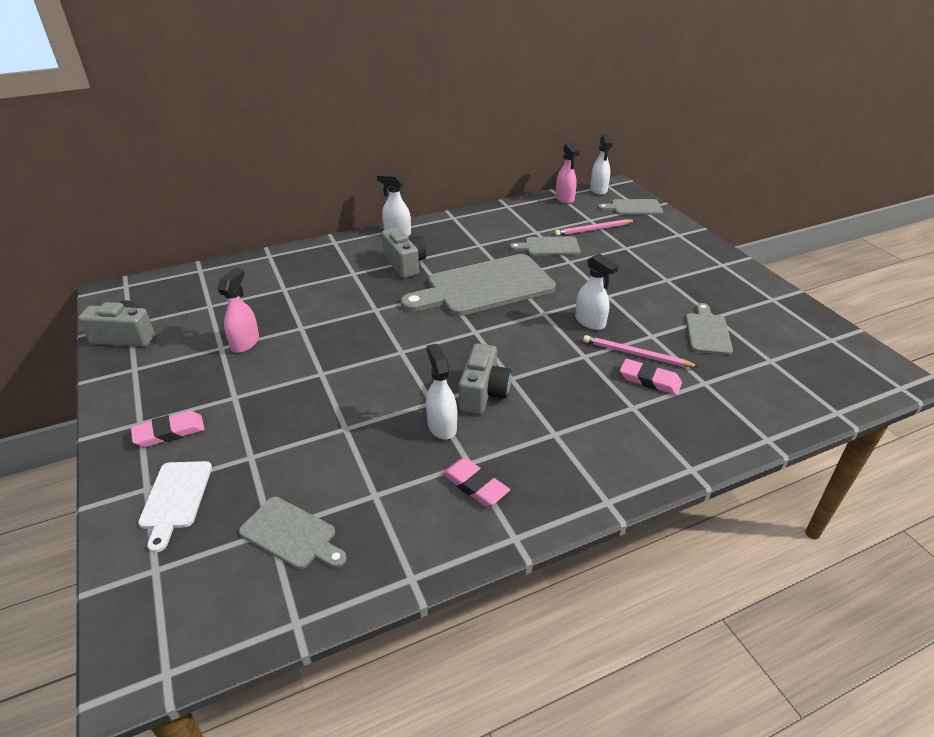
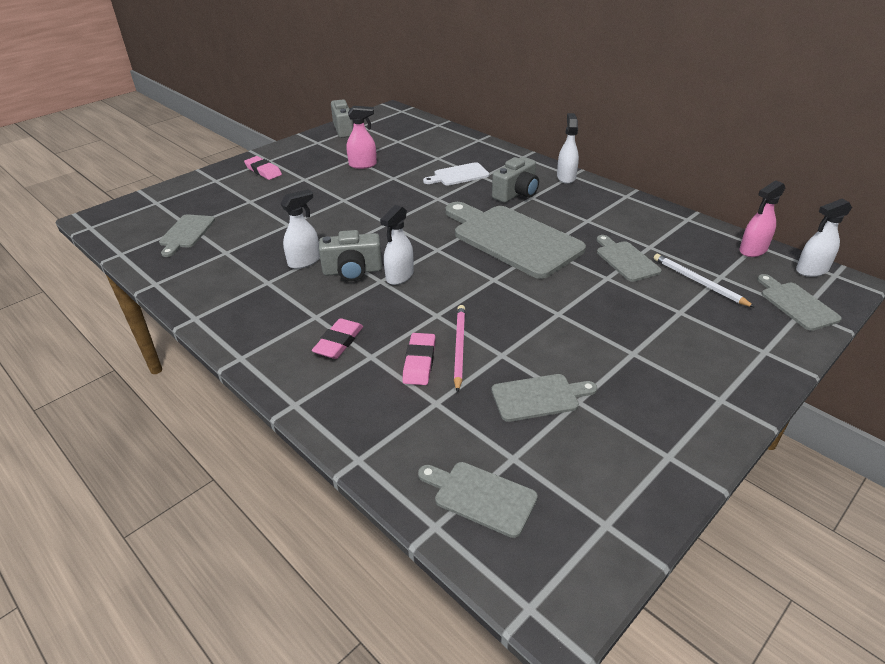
camera: 70 degrees right, 0 degrees up
white cutting board [138,461,212,553] -> white cutting board moved to [423,162,490,186]
pink eraser [442,457,510,507] -> pink eraser moved to [312,318,363,359]
pink pencil [555,219,635,236] -> white pencil [654,254,754,307]
white spray bottle [575,253,619,330] -> white spray bottle moved to [380,205,414,285]
none -> grey cutting board [418,462,538,538]

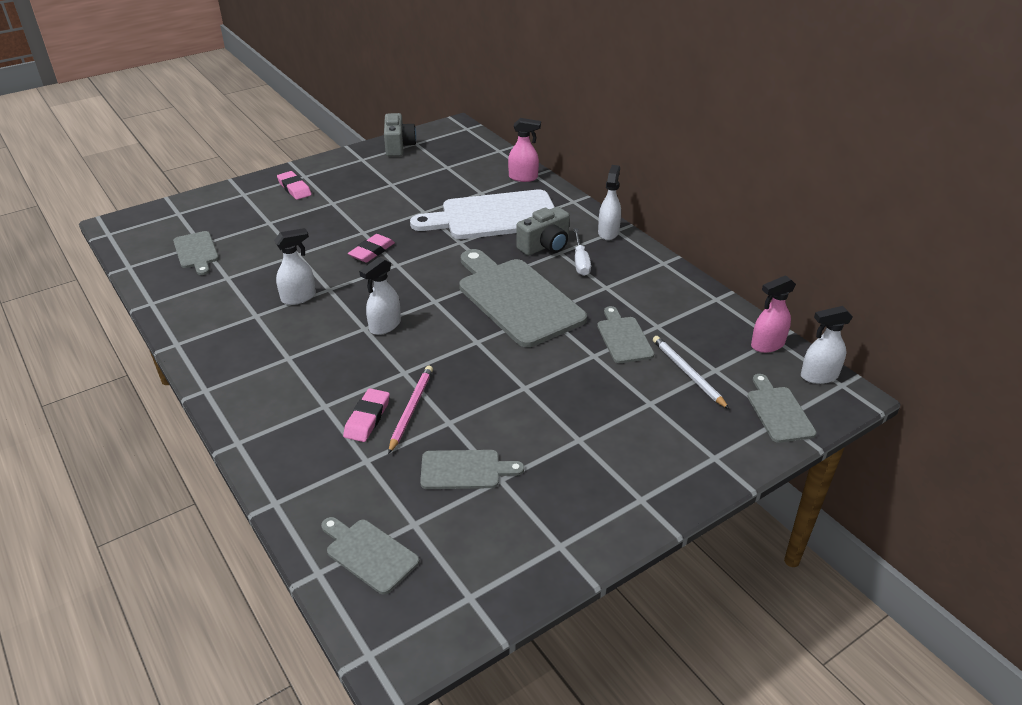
camera: 10 degrees right, 0 degrees up
grey cutting board [159,214,215,257] -> grey cutting board turned 45 degrees counterclockwise [173,231,219,275]
pink eraser [312,318,363,359] -> pink eraser moved to [348,234,395,263]
grey camera [319,230,382,281] -> none
pink spray bottle [346,106,377,169] -> pink spray bottle moved to [508,118,541,182]
white cutting board [423,162,490,186] -> white cutting board [410,189,555,239], size x2.03
none -> white screwdriver [573,228,591,276]

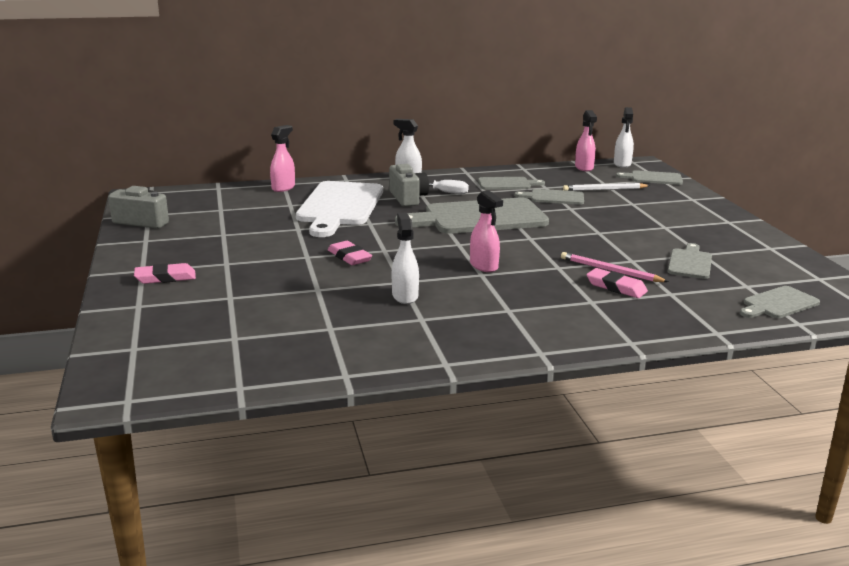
camera: 70 degrees left, 15 degrees down
grey cutting board [173,231,219,275] -> grey cutting board moved to [478,177,545,190]
white spray bottle [359,257,401,335] -> pink spray bottle [470,190,503,272]

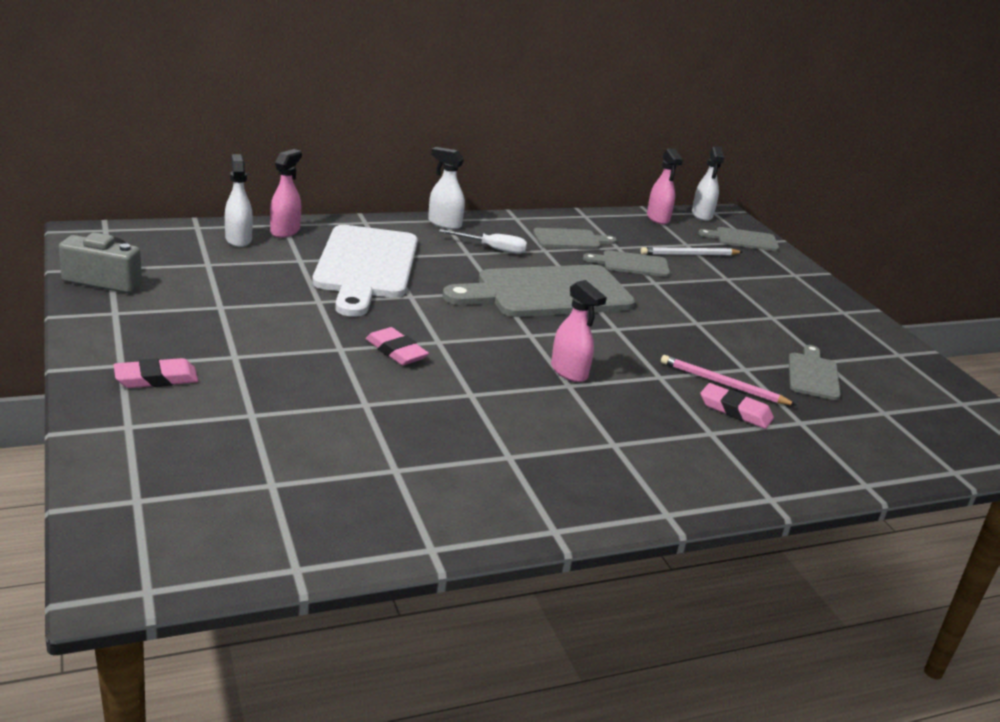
camera: 10 degrees left, 5 degrees up
grey camera [389,164,429,207] -> none
white spray bottle [392,213,419,304] -> white spray bottle moved to [225,154,253,247]
grey cutting board [740,286,820,318] -> none

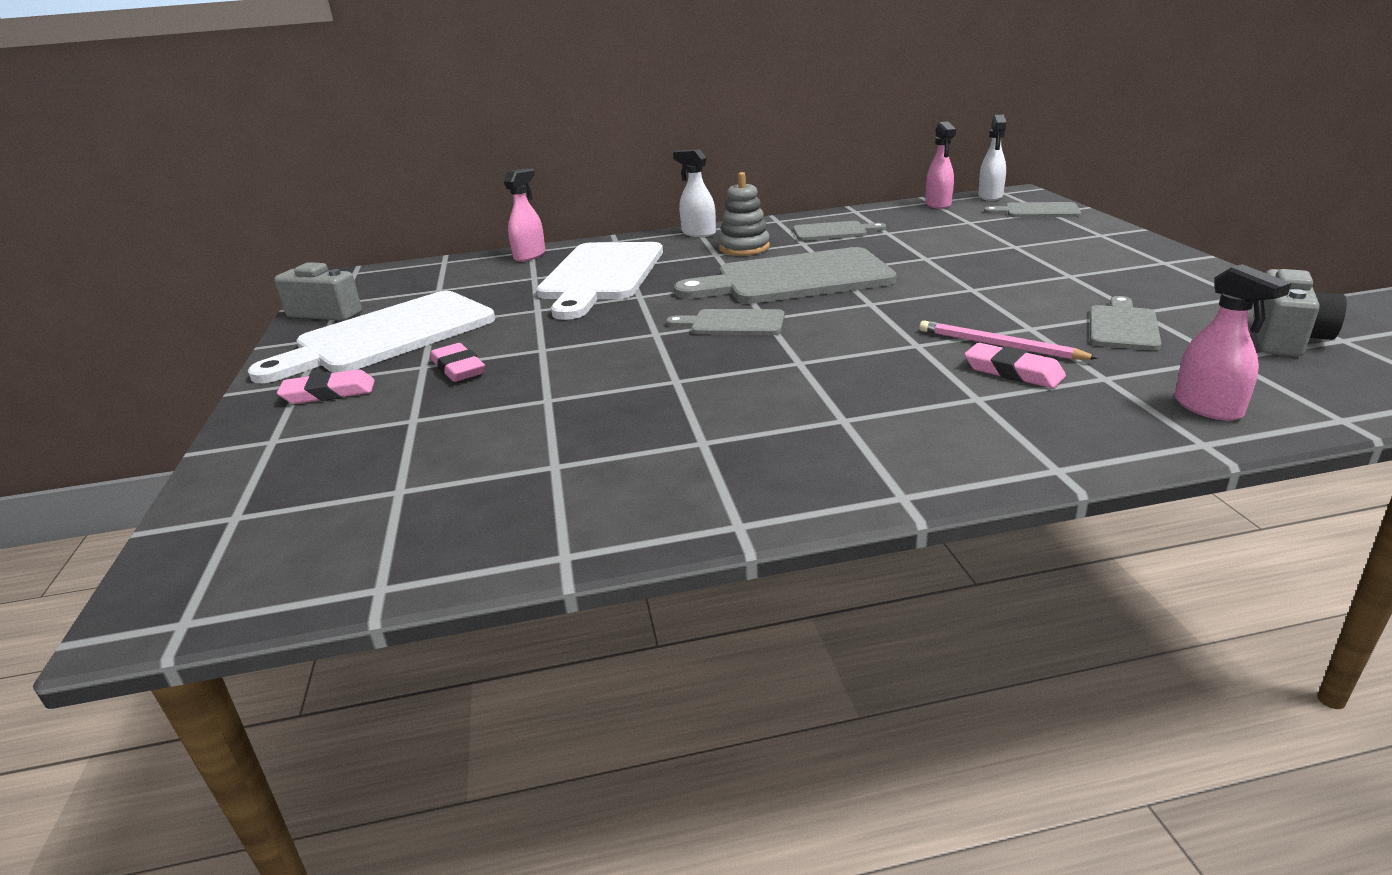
camera: 15 degrees right, 0 degrees up
white spray bottle [225,154,253,247] -> none
pink eraser [366,327,429,365] -> pink eraser moved to [430,343,485,382]
white screwdriver [439,229,527,254] -> grey stacking toy [719,172,770,256]
pink spray bottle [551,280,607,382] -> pink spray bottle moved to [1175,264,1291,421]
grey cutting board [583,250,670,277] -> grey cutting board moved to [666,309,785,335]
white pencil [640,247,742,255] -> none
none -> white cutting board [248,291,495,383]
none -> grey camera [1253,269,1347,357]

